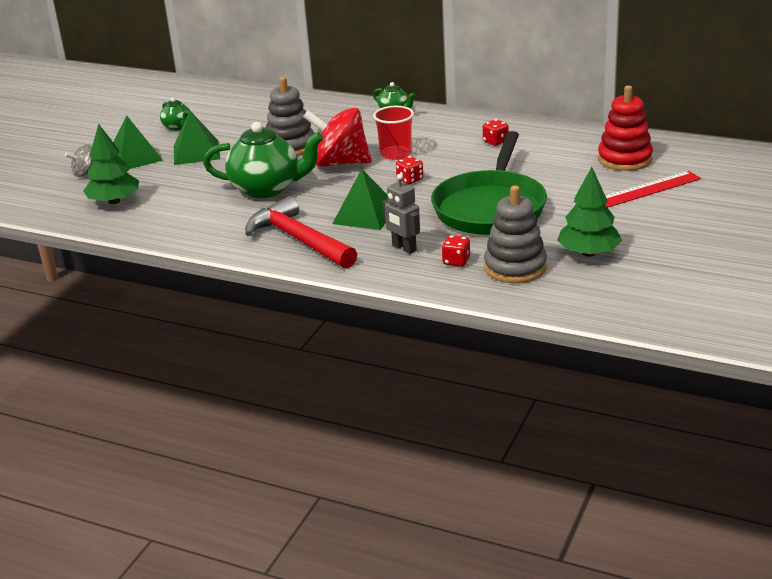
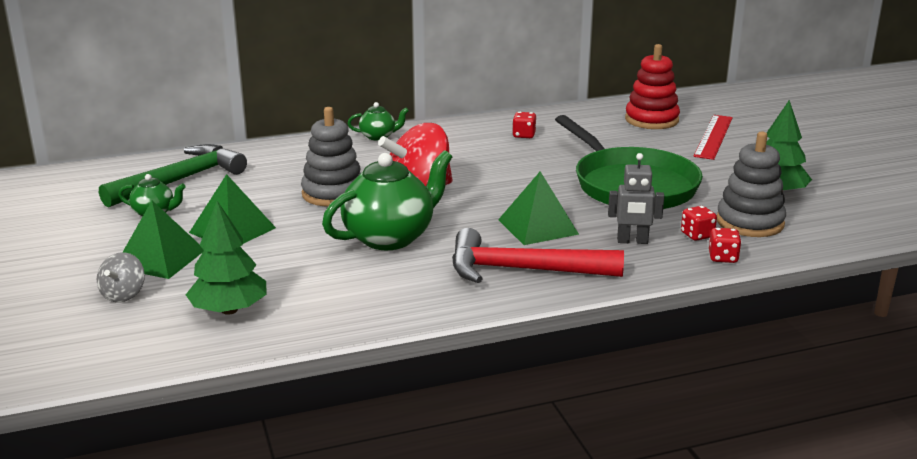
camera: 45 degrees left, 5 degrees down
red cup [373,106,414,160] -> none
red dice [396,156,423,184] -> red dice moved to [709,228,742,263]
none -> green hammer [99,144,247,208]

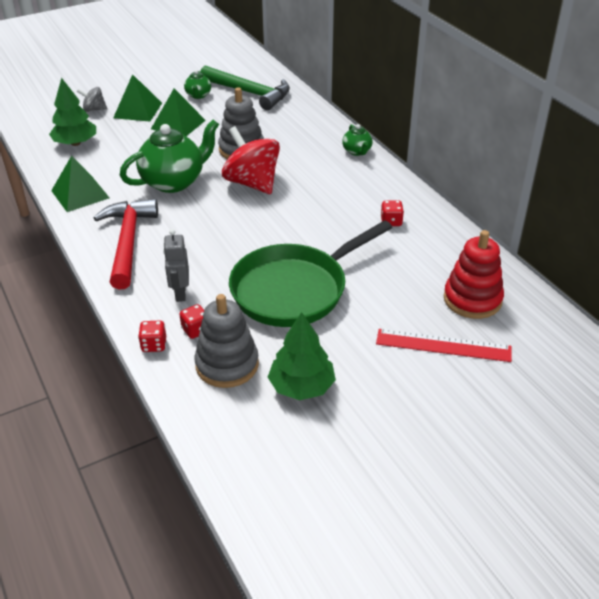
camera: 80 degrees right, 15 degrees up
green teapot [322,150,452,250] -> green teapot turned 75 degrees counterclockwise [120,119,219,193]
green pyramid [498,171,579,245] -> green pyramid moved to [51,156,109,212]

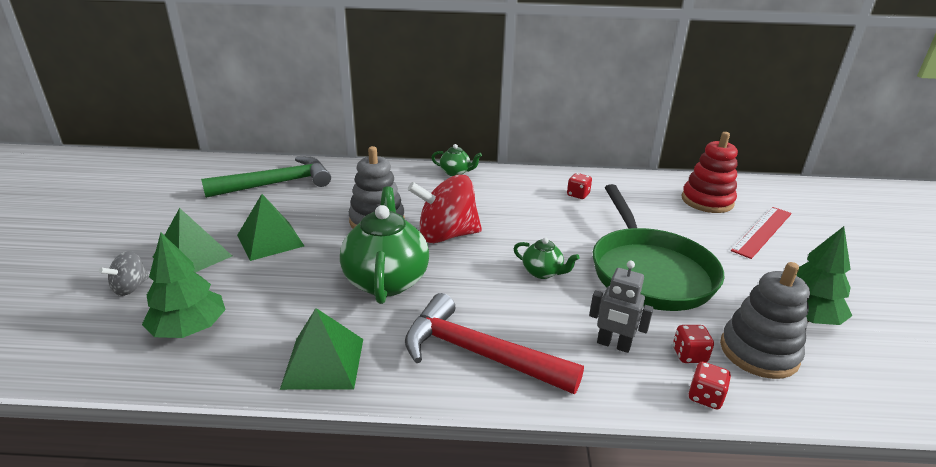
camera: 60 degrees left, 10 degrees down
green teapot [184,70,211,99] -> green teapot moved to [513,237,580,279]

